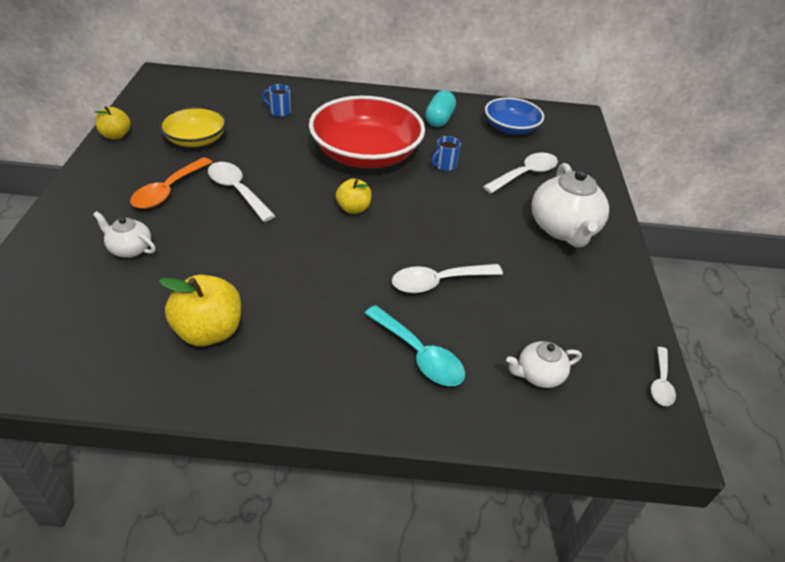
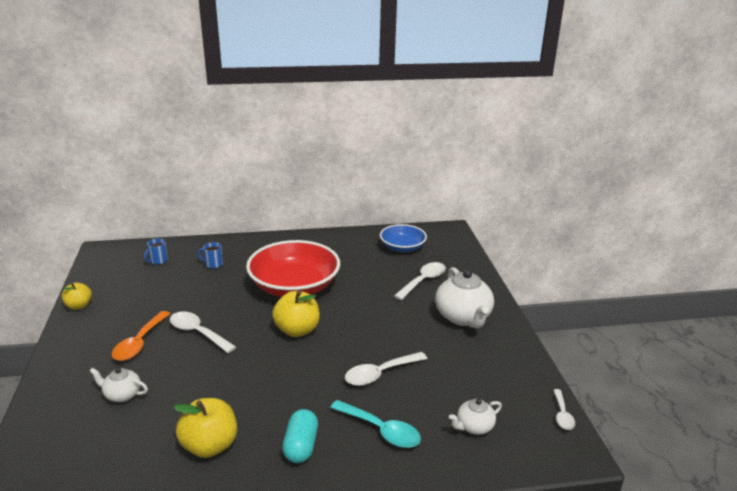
camera: 10 degrees left, 15 degrees down
yellow bowl [159,106,227,147] -> none
yellow apple [336,178,372,214] -> yellow apple [272,290,320,337], size x1.61
turquoise capsule [425,90,456,127] -> turquoise capsule moved to [282,409,318,463]
blue mug [432,136,461,171] -> blue mug moved to [144,239,168,265]

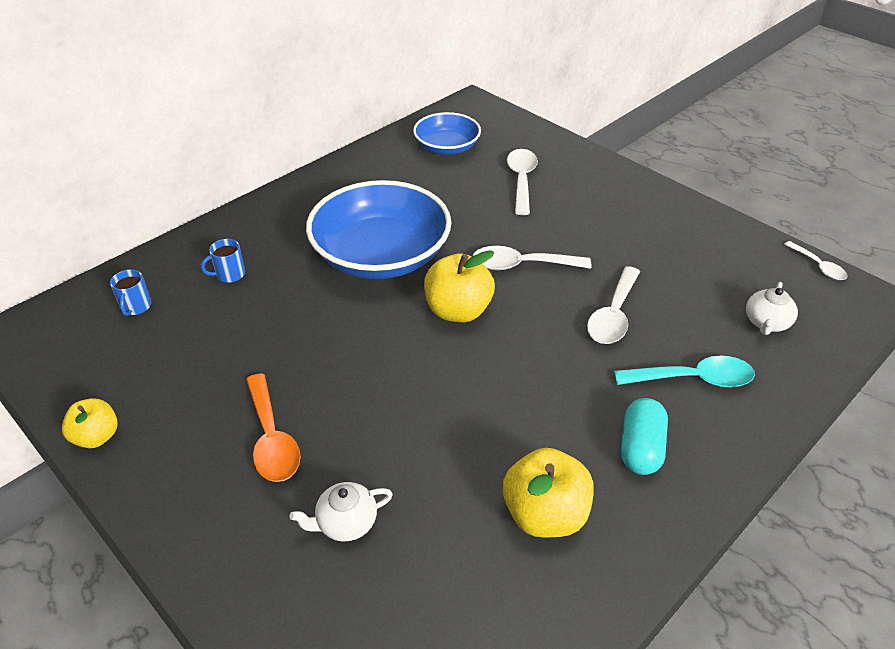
camera: 35 degrees left, 15 degrees up
white spoon [170,312,236,353] -> white spoon moved to [473,246,591,270]
red bowl [246,240,340,297] -> blue bowl [306,180,451,279]
turquoise capsule [282,409,318,463] -> turquoise capsule turned 45 degrees clockwise [621,398,668,475]
white teapot [435,267,494,328] -> none

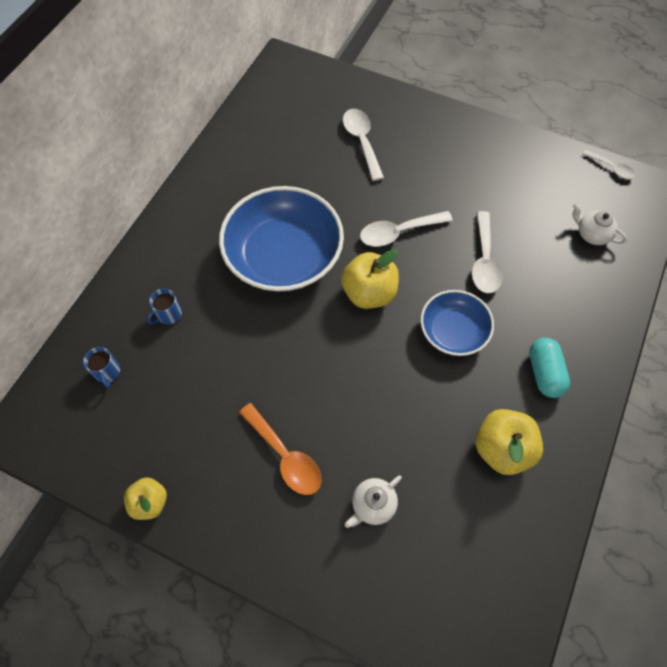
camera: 20 degrees left, 20 degrees up
blue bowl [413,112,481,155] -> blue bowl moved to [420,290,494,356]
turquoise spoon [614,356,755,388] -> none
white teapot [746,282,798,335] -> white teapot turned 120 degrees clockwise [573,202,627,245]

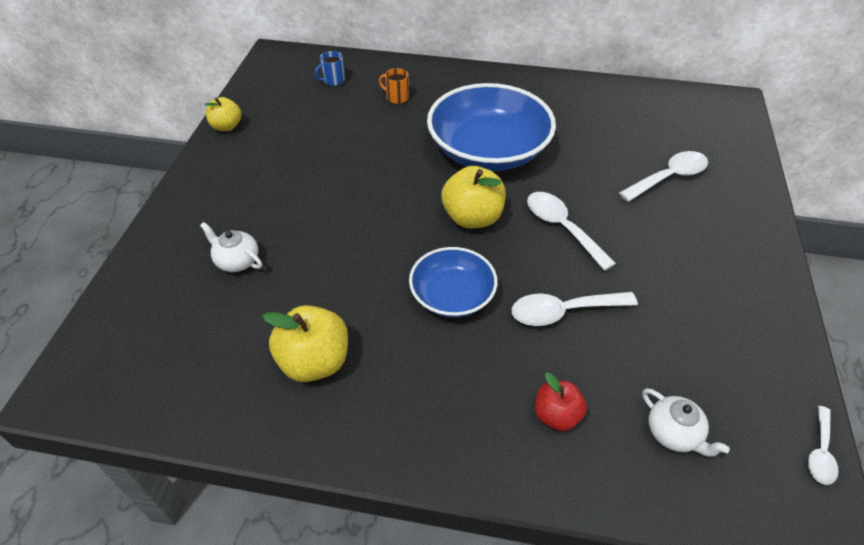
camera: 75 degrees right, 15 degrees down
blue mug [147,289,182,324] -> orange mug [379,68,409,104]
orange spoon [239,403,322,495] -> none
turquoise capsule [529,338,570,398] -> none
white teapot [573,202,627,245] -> white teapot turned 120 degrees clockwise [642,388,730,457]
none -> red apple [535,373,587,431]

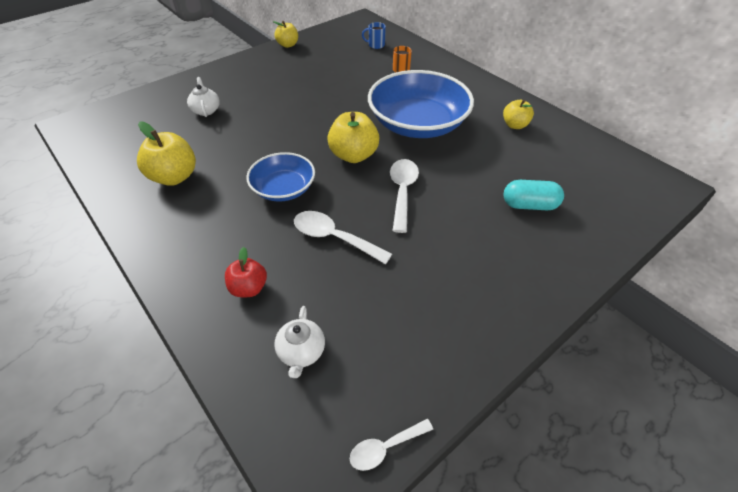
camera: 40 degrees right, 0 degrees up
white spoon [619,151,708,202] -> turquoise capsule [504,180,564,210]
none -> yellow apple [503,100,534,129]

